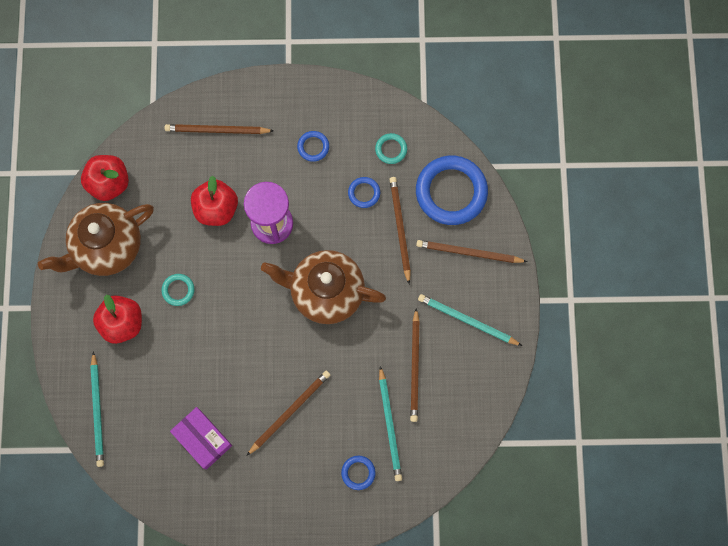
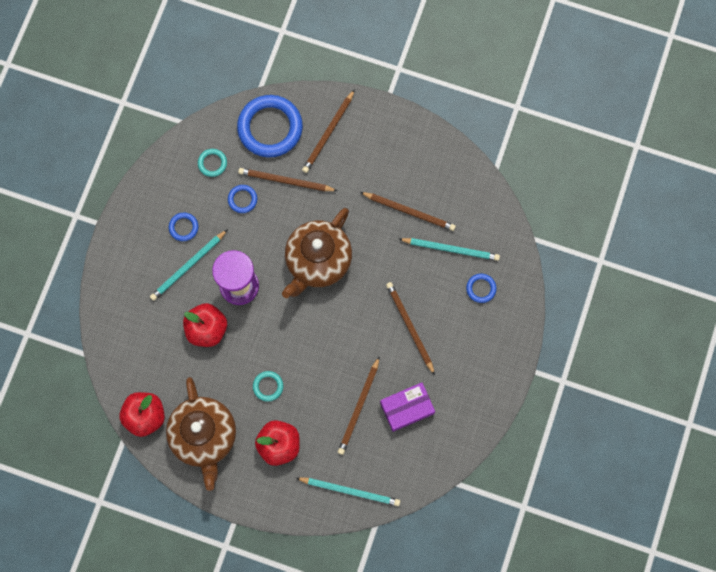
camera: 70 degrees left, 0 degrees up
brown pencil [164,124,274,134] -> brown pencil moved to [338,357,379,455]
turquoise pencil [418,294,522,346] -> turquoise pencil moved to [150,229,228,301]

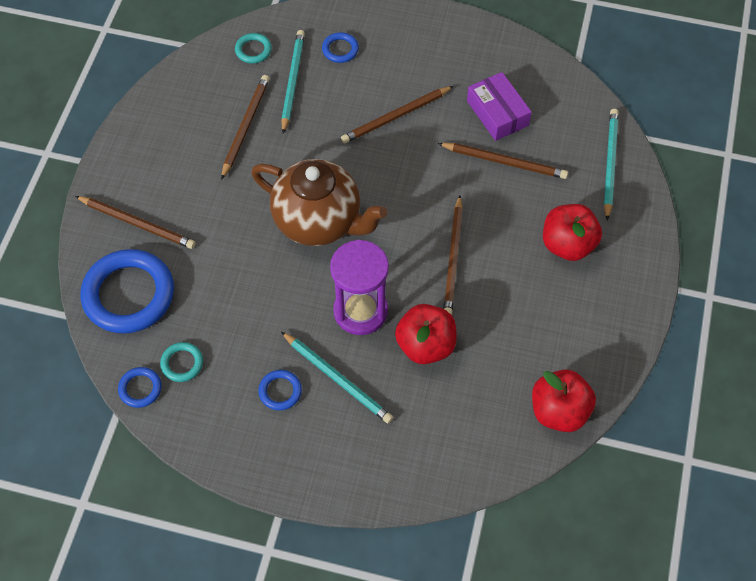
camera: 95 degrees left, 15 degrees down
brown teapot [166,377,236,491] -> none
blue ring [228,185,257,213] -> blue ring moved to [118,367,162,408]
brown pencil [238,168,338,191] -> brown pencil moved to [443,195,463,315]
turquoise ring [253,371,283,402] -> turquoise ring moved to [235,33,272,64]

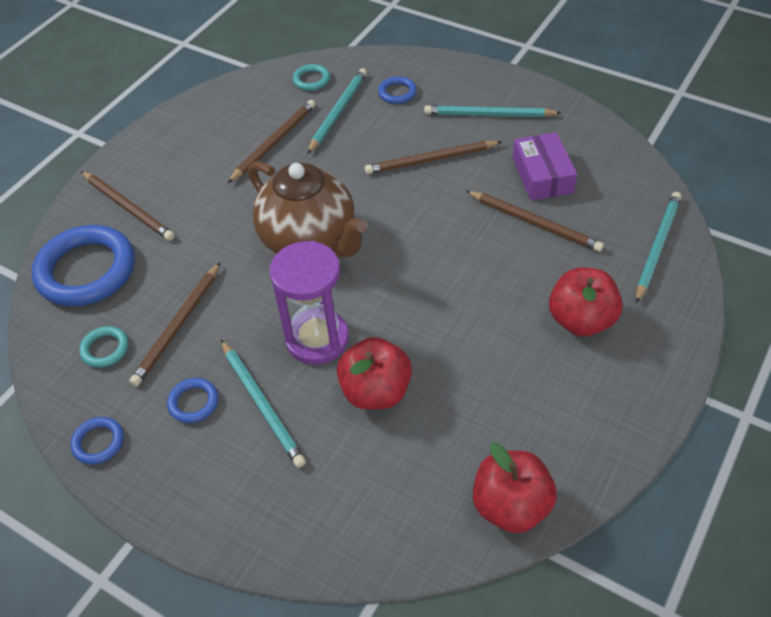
camera: 20 degrees right, 10 degrees down
blue ring [118,367,162,408] -> blue ring moved to [70,417,124,465]
brown pencil [443,195,463,315] -> brown pencil moved to [129,262,220,387]
none -> turquoise pencil [424,105,561,117]

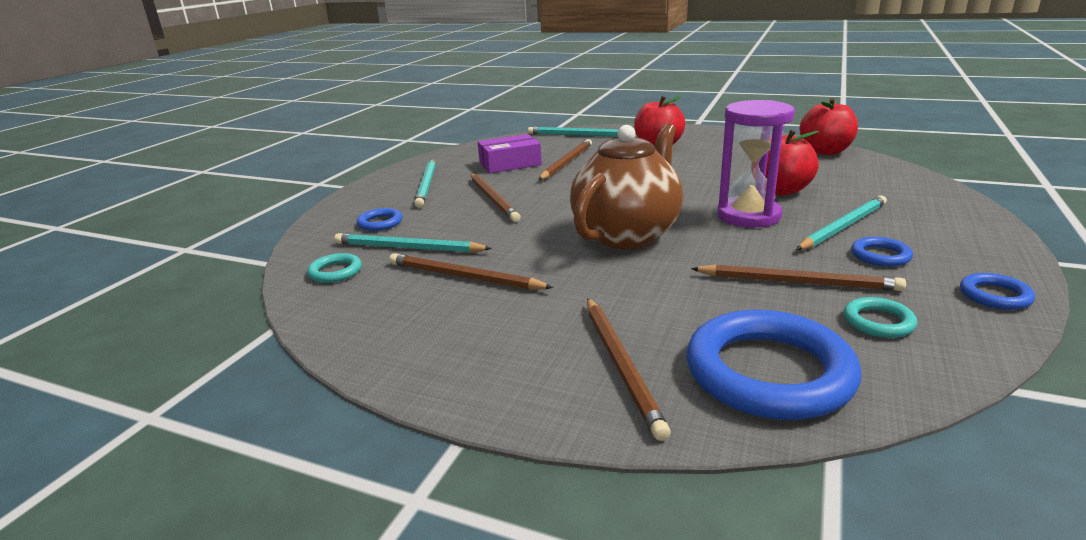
camera: 100 degrees left, 25 degrees down
brown pencil [81,171,175,241] -> brown pencil turned 135 degrees clockwise [587,298,671,441]

